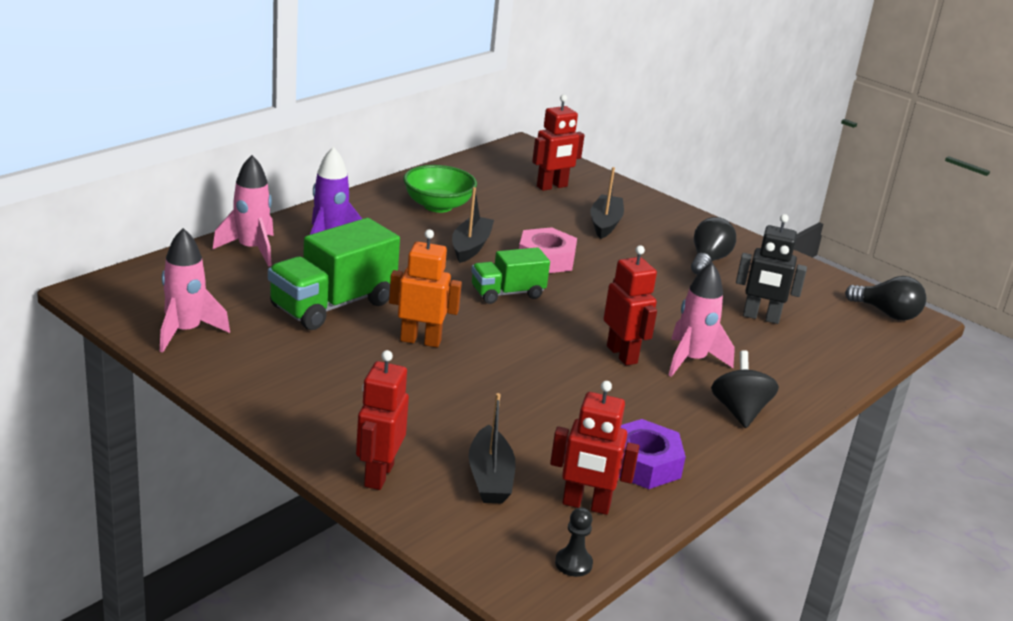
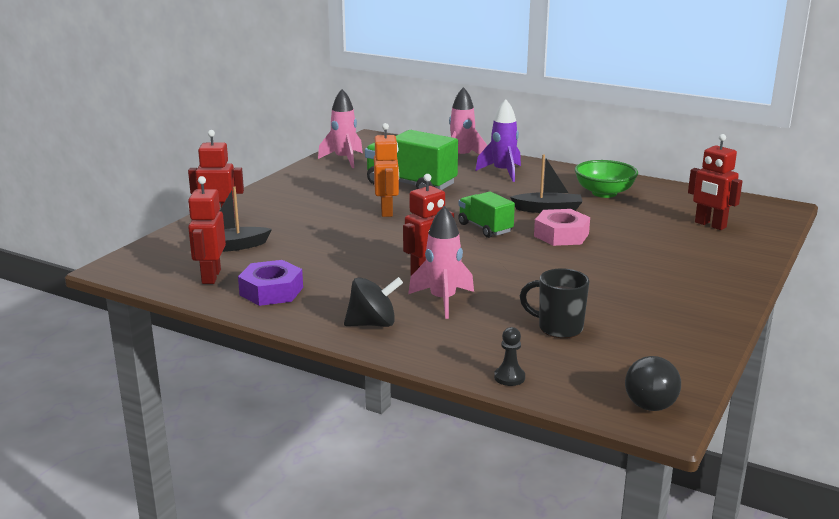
camera: 80 degrees right, 5 degrees down
black pawn [555,508,593,577] -> black pawn moved to [494,327,525,386]
black boat [590,167,624,239] -> none
black light bulb [691,217,736,275] -> none
black robot [736,214,807,324] -> black mug [520,268,589,338]

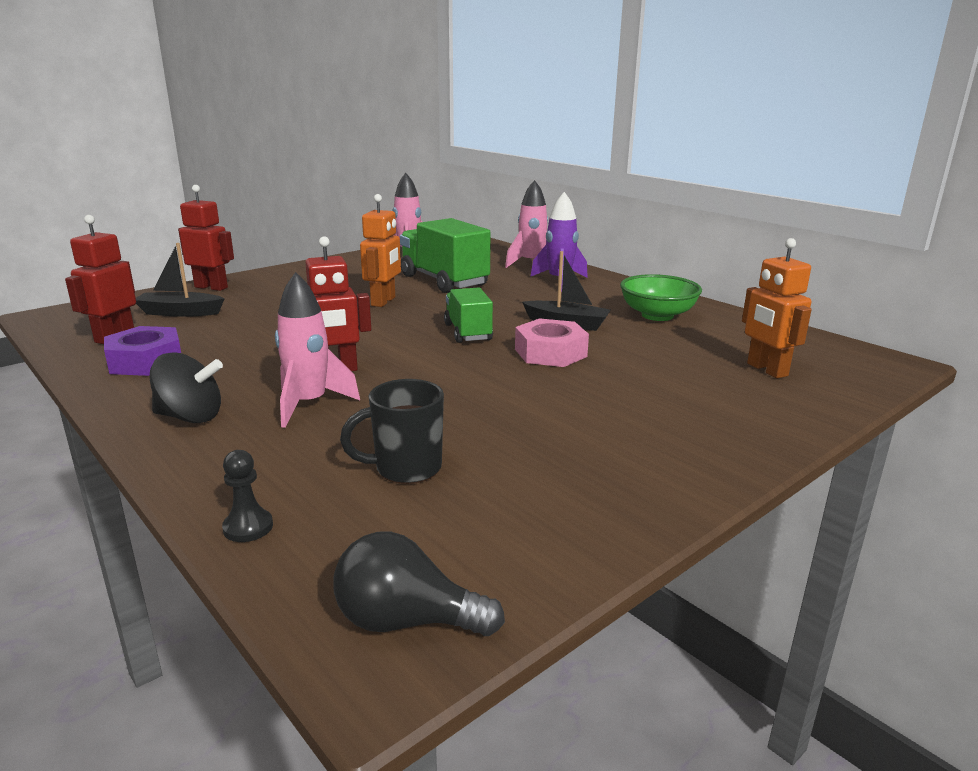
camera: 20 degrees right, 0 degrees up
black mug [520,268,589,338] -> black mug turned 60 degrees counterclockwise [340,379,444,484]
black light bulb [625,356,681,411] -> black light bulb turned 60 degrees clockwise [333,532,505,636]
red robot [688,134,742,230] -> orange robot [742,238,812,378]

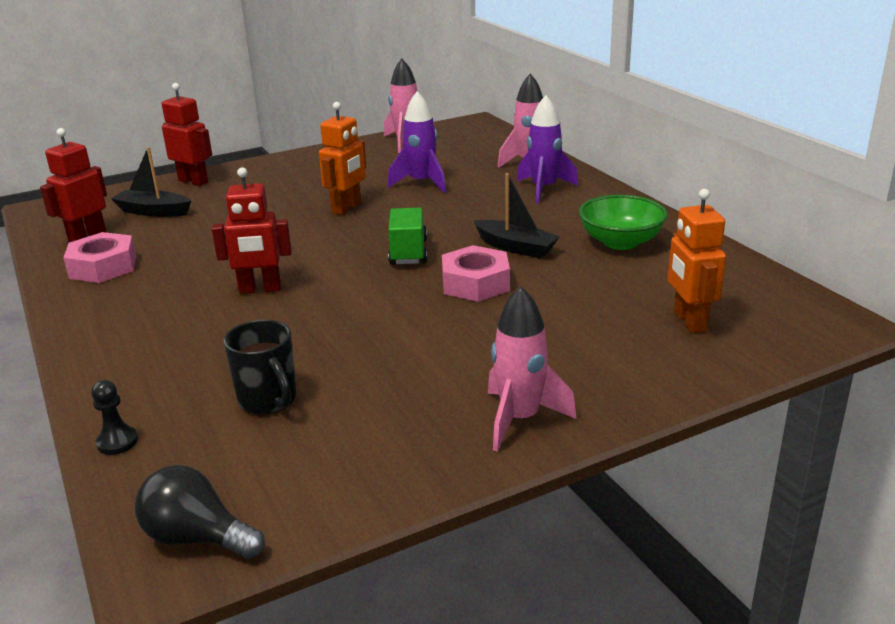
camera: 15 degrees right, 5 degrees up
purple nut [104,326,181,376] -> pink nut [63,232,136,283]
black spinning top [149,352,223,423] -> none
pink rocket [275,272,360,428] -> pink rocket moved to [488,286,577,452]
black mug [340,379,444,484] -> black mug turned 120 degrees counterclockwise [224,320,296,415]
green truck [400,218,491,293] -> purple rocket [387,91,446,193]

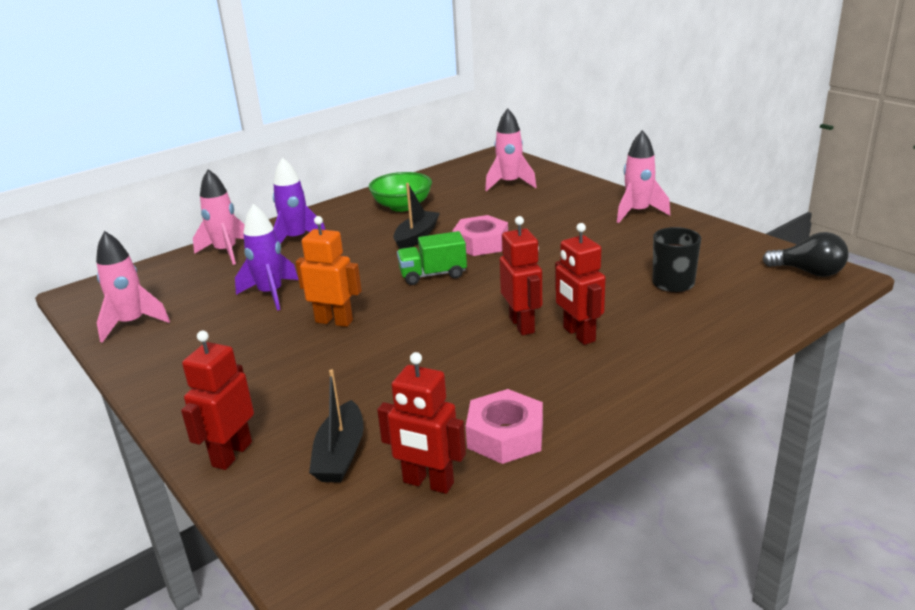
camera: 100 degrees left, 0 degrees up
black pawn [91,380,138,455] -> none
black light bulb [135,465,265,559] -> black light bulb turned 75 degrees counterclockwise [763,232,848,277]
orange robot [668,189,726,333] -> pink rocket [485,108,537,191]
none -> red robot [555,223,606,345]

